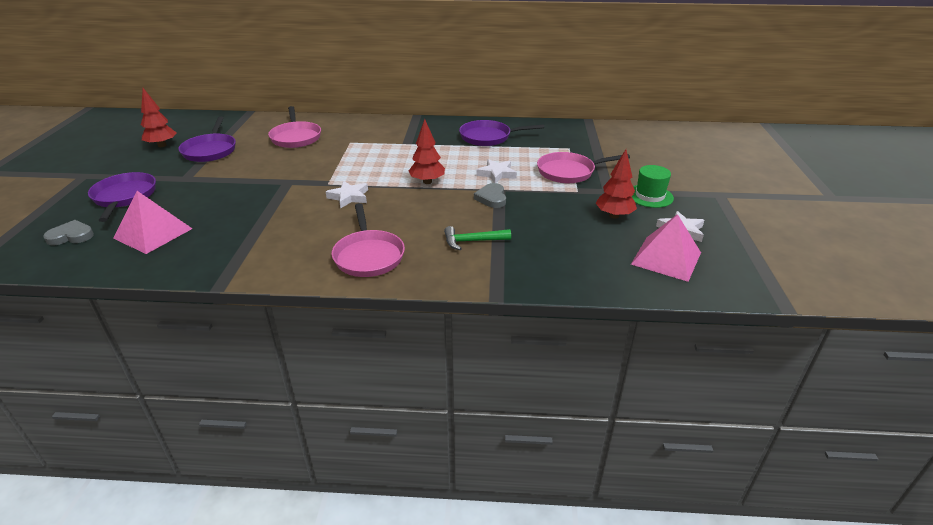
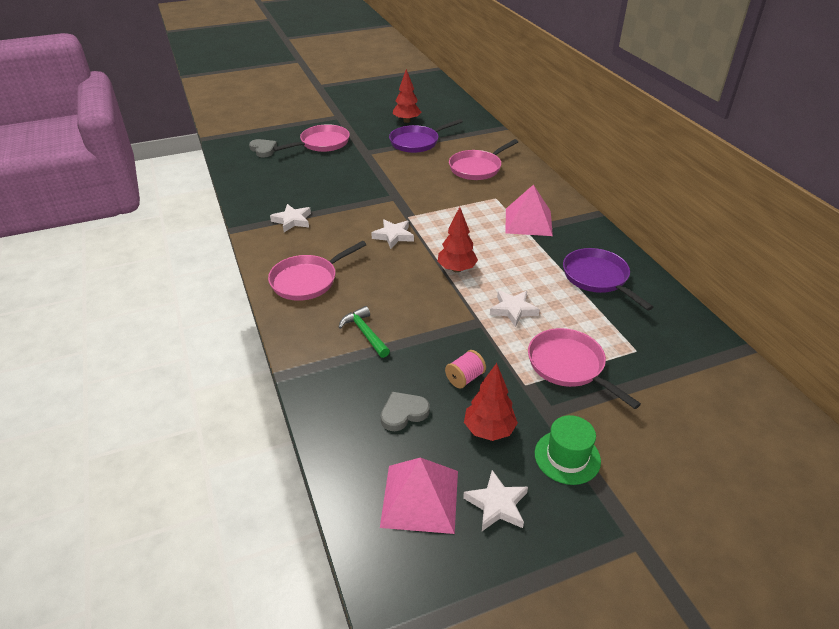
camera: 65 degrees right, 5 degrees up
purple pan [88,172,156,222] -> pink pan [273,124,350,152]
pink pyramid [113,191,192,254] -> pink pyramid moved to [505,184,553,236]
grey heart [474,183,506,208] -> grey heart moved to [380,392,430,431]
none -> white star [270,204,311,232]
none -> pink spool [445,350,486,389]

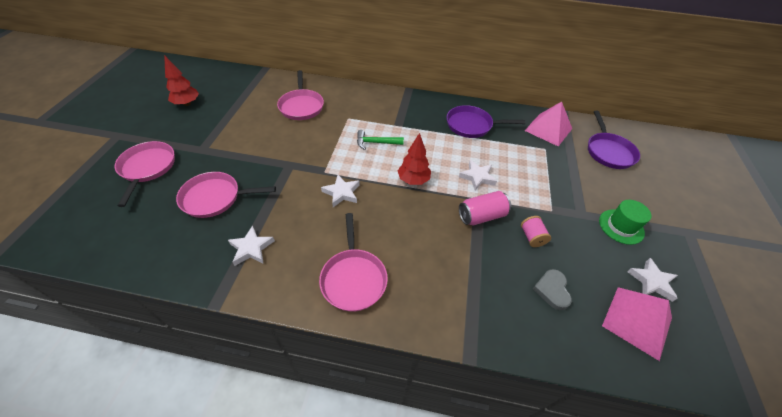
camera: 60 degrees left, 10 degrees up
grey heart [249,139,277,158] -> none
green hammer [338,306,390,358] -> green hammer moved to [357,130,404,150]
purple pan [389,119,463,153] -> purple pan moved to [588,110,640,169]
red tree [464,363,518,441] -> none
pink pyramid [505,184,553,236] -> pink pyramid moved to [525,101,572,147]
pink pan [528,328,641,409] -> pink pan moved to [176,172,276,218]
none -> pink can [459,191,511,225]

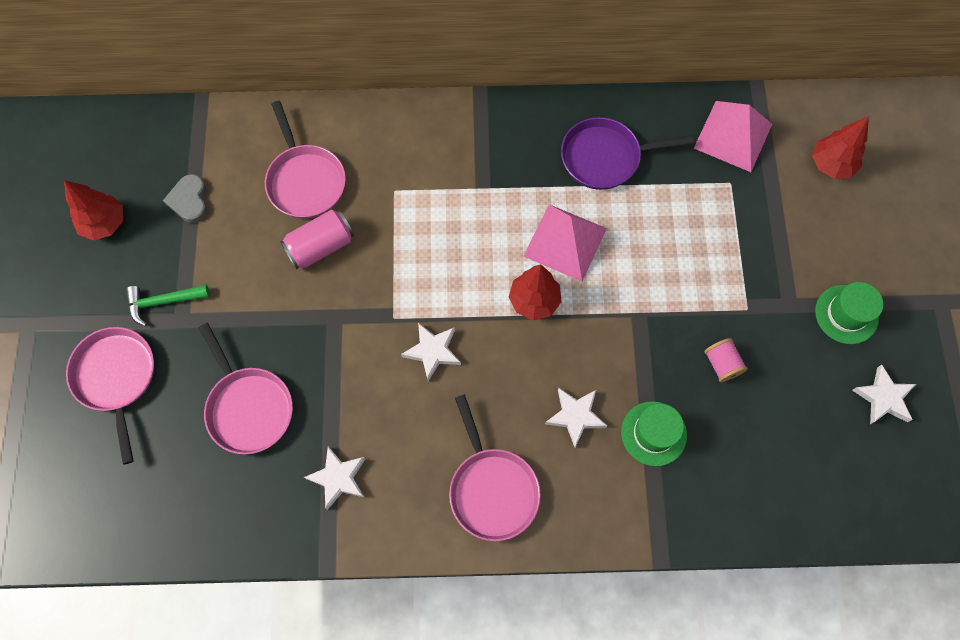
camera: 10 degrees left, 20 degrees up
pink pan [176,172,276,218] -> pink pan turned 105 degrees counterclockwise [199,323,293,455]
green hammer [357,130,404,150] -> green hammer moved to [126,285,210,326]
white star [459,160,497,190] -> white star moved to [545,388,607,447]
pink can [459,191,511,225] -> pink can moved to [280,209,354,269]
grey heart [533,269,572,310] -> grey heart moved to [163,174,207,223]
purple pan [588,110,640,169] -> red tree [812,116,869,179]
pink pyramid [602,287,672,361] -> pink pyramid moved to [523,204,607,281]
none -> green hat [621,401,687,466]

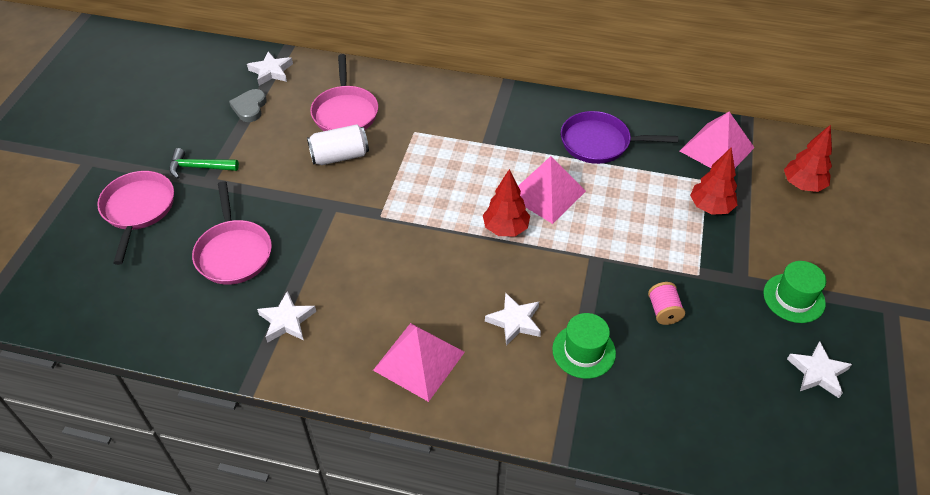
camera: 15 degrees right, 20 degrees down
red tree [64,180,123,241] -> red tree moved to [690,148,738,215]
pink can [280,209,354,269] -> white can [307,124,369,165]
white star [401,323,461,381] -> white star moved to [247,51,293,86]
pink pan [449,395,541,541] -> pink pyramid [373,323,465,402]

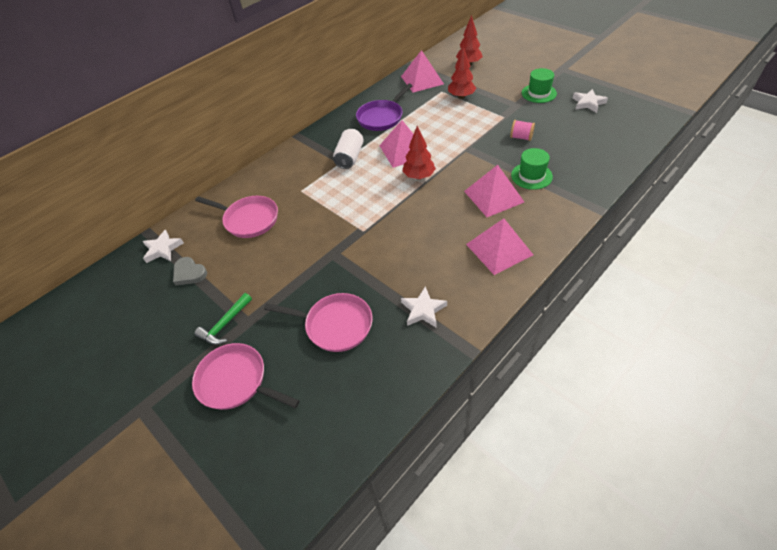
camera: 55 degrees left, 0 degrees up
white can [307,124,369,165] -> white can moved to [333,129,364,169]
white star [485,292,541,346] -> pink pyramid [464,165,524,217]

